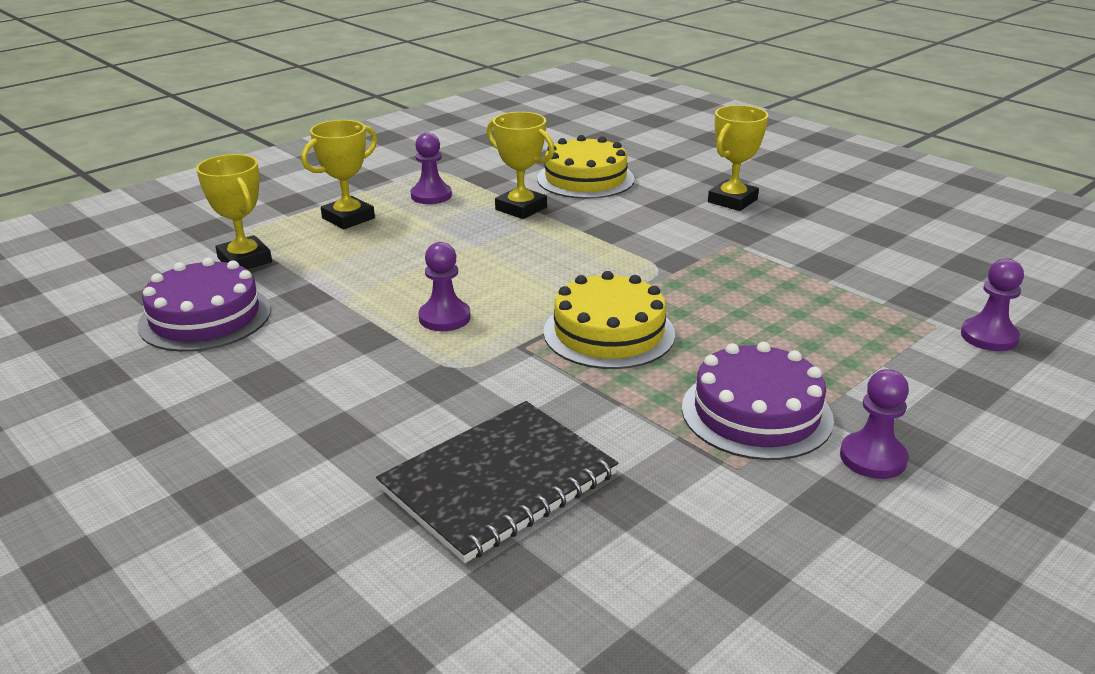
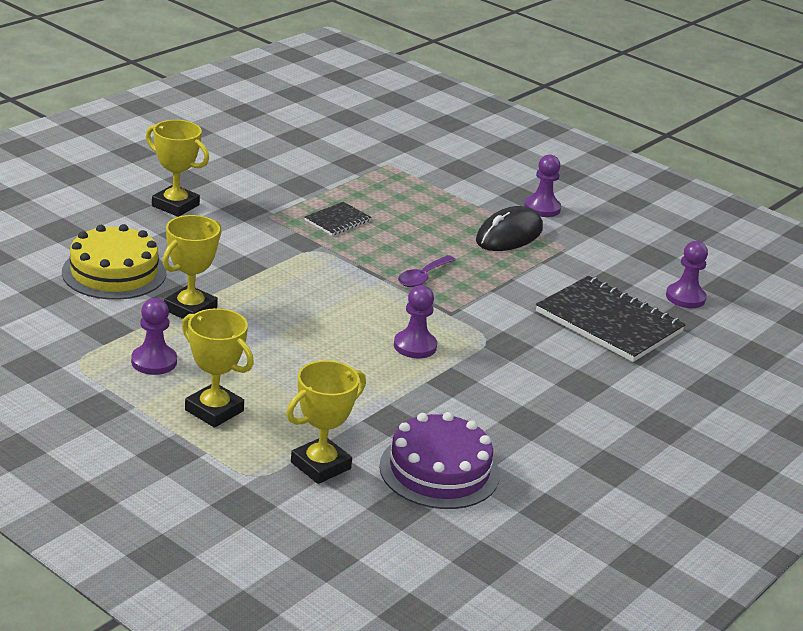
camera: 100 degrees left, 0 degrees up
yellow cake [544,271,675,369] -> purple spoon [398,255,456,287]
purple cake [682,342,834,460] -> black mouse [476,206,543,251]
purple pawn [961,259,1024,351] -> purple pawn moved to [666,241,708,308]
none -> black notebook [304,202,371,236]

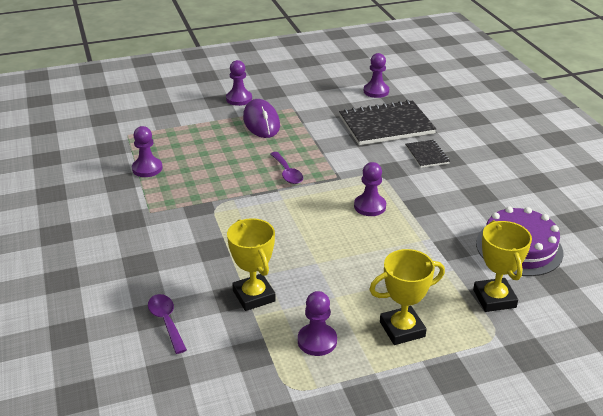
camera: 55 degrees left, 5 degrees up
yellow cake [62,224,166,300] -> purple spoon [148,294,187,354]
yellow trophy [146,120,209,217] -> none
black notebook [304,202,371,236] -> black notebook moved to [406,140,450,168]
black mouse [476,206,543,251] -> purple mouse [243,99,280,138]
none -> purple pawn [132,126,163,177]

